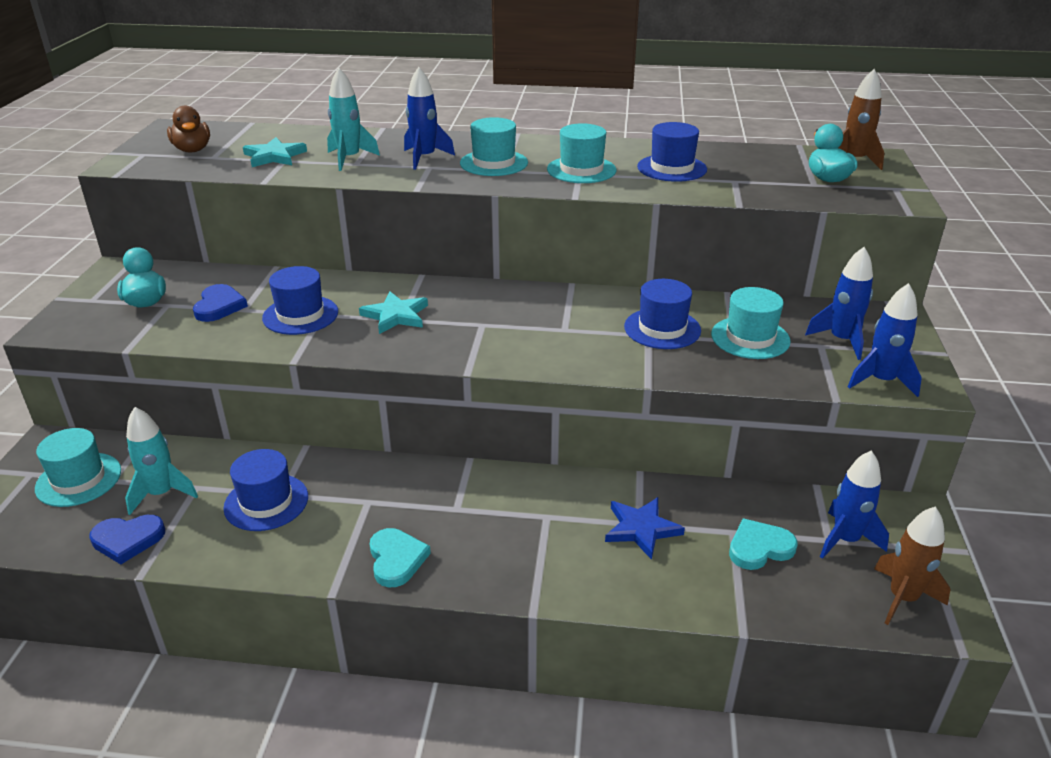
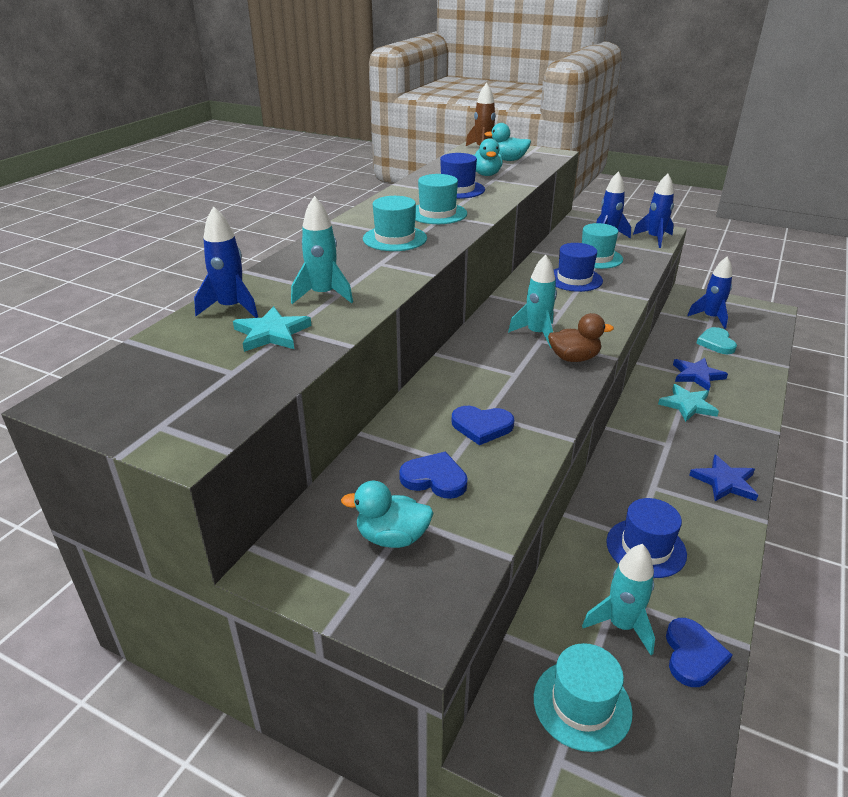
camera: 70 degrees left, 0 degrees up
brown duck [167,106,210,153] -> brown duck moved to [548,313,614,362]
blue hat [262,266,338,335] -> blue heart [452,406,514,445]
turquoise star [359,291,428,334] -> turquoise star moved to [658,384,719,422]
turquoise heart [370,528,431,587] -> blue star [689,455,758,501]
blue rocket [404,67,455,170] -> blue rocket moved to [194,206,258,318]
brown rocket [874,507,951,625] -> none
none -> turquoise duck [473,138,503,176]
none -> turquoise rocket [508,255,557,348]

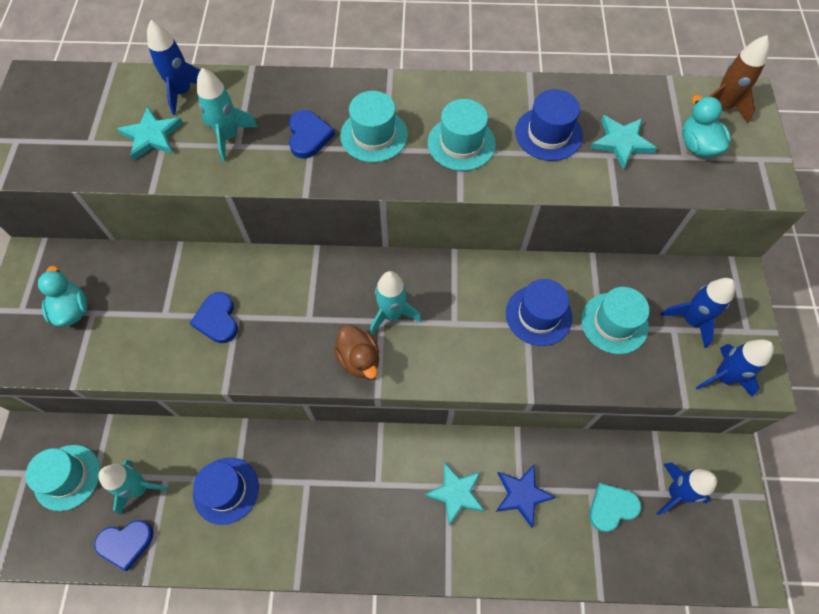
camera: 65 degrees right, 30 degrees up
blue heart [399,452,468,499] -> blue heart moved to [289,110,335,159]
turquoise duck [473,138,503,176] -> turquoise star [590,115,657,169]
blue star [689,455,758,501] -> none

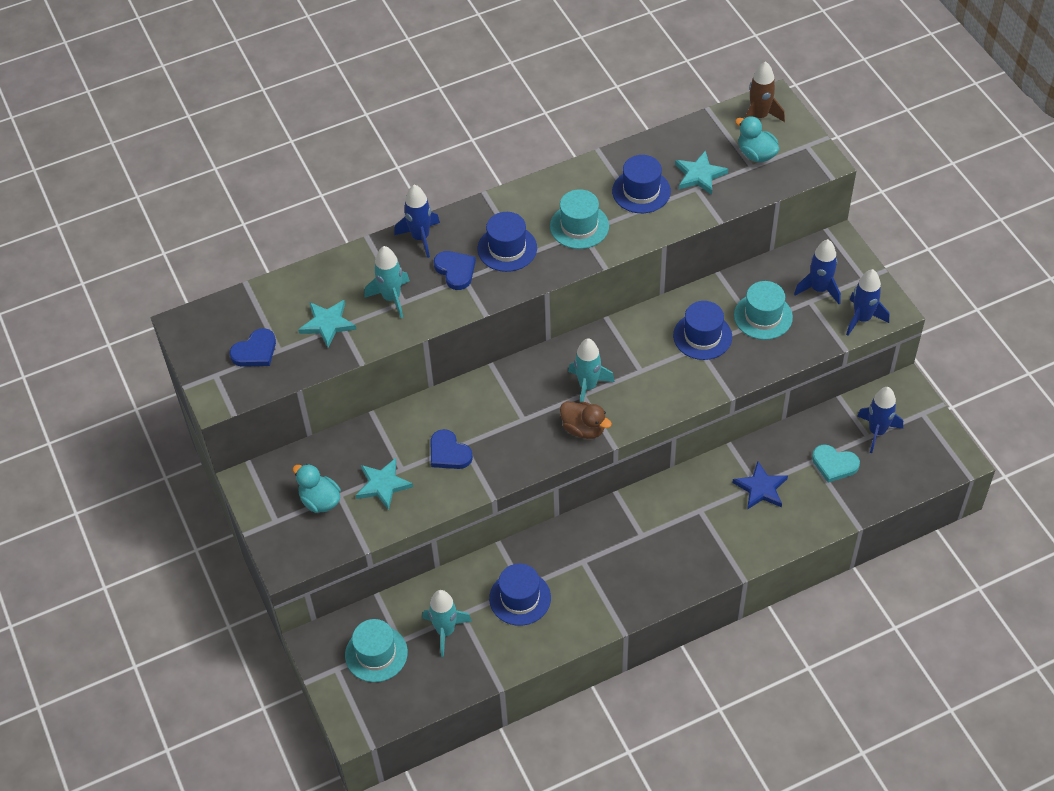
camera: 25 degrees left, 10 degrees down
blue heart [95,520,153,571] -> blue heart moved to [229,328,276,367]
blue rocket [147,20,200,115] -> blue rocket moved to [394,185,440,258]
turquoise hat [340,91,408,162] -> blue hat [478,212,537,272]
turquoise star [424,462,485,526] -> turquoise star moved to [356,458,413,510]
turquoise heart [589,483,641,532] -> turquoise heart turned 105 degrees counterclockwise [812,444,860,483]

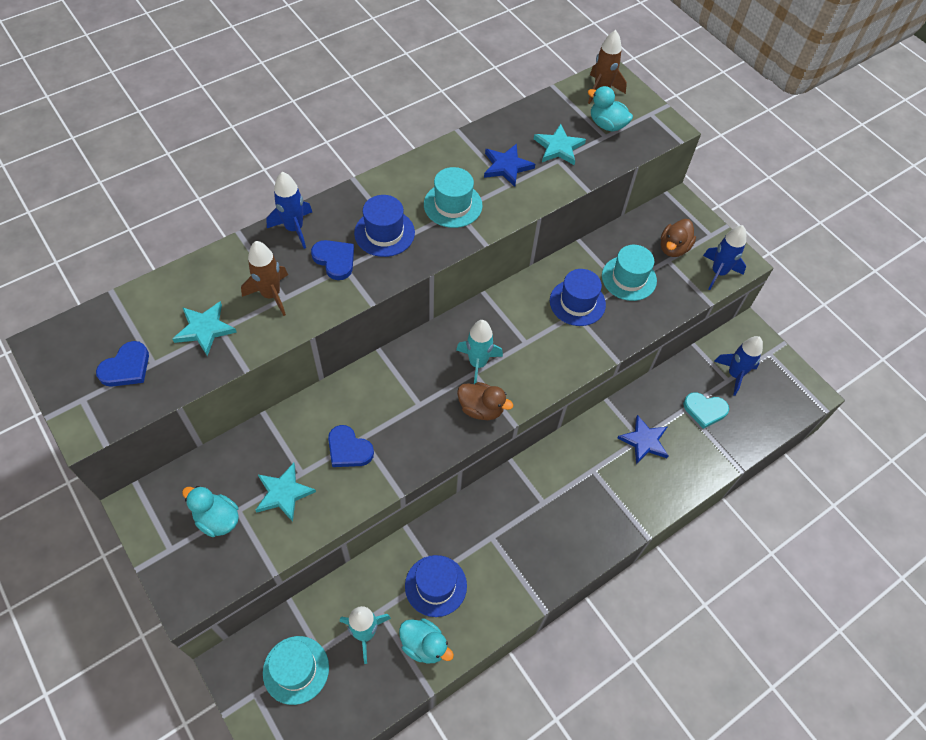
camera: 15 degrees left, 5 degrees up
turquoise rocket [364,246,410,318] -> brown rocket [241,241,288,316]
blue hat [612,155,671,213] -> blue star [484,144,535,187]
blue rocket [794,239,841,304] -> brown duck [661,219,696,257]
none -> turquoise duck [399,618,454,663]

